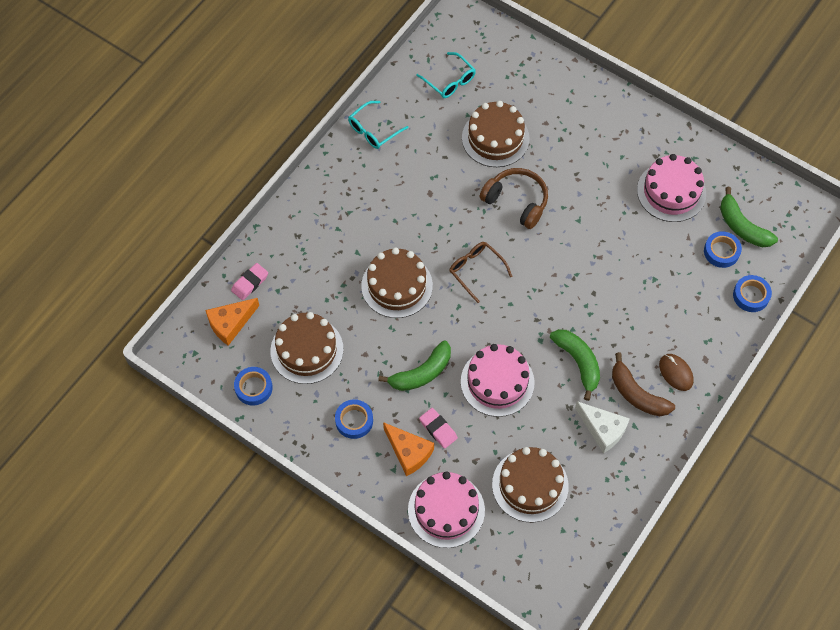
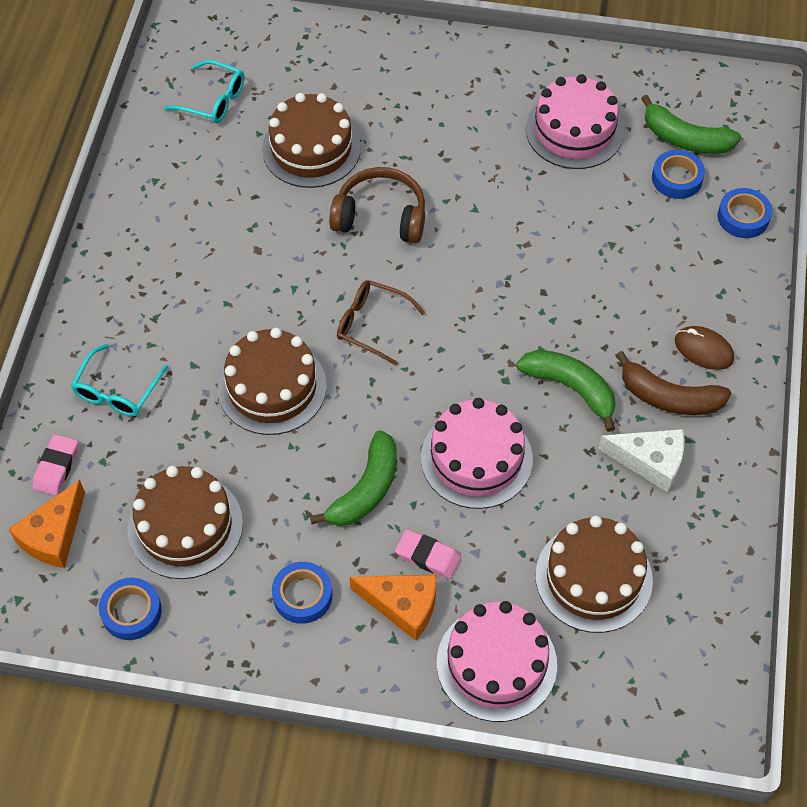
camera: 25 degrees left, 5 degrees down
turquoise glasses [348,101,408,149] -> turquoise glasses moved to [71,344,168,416]

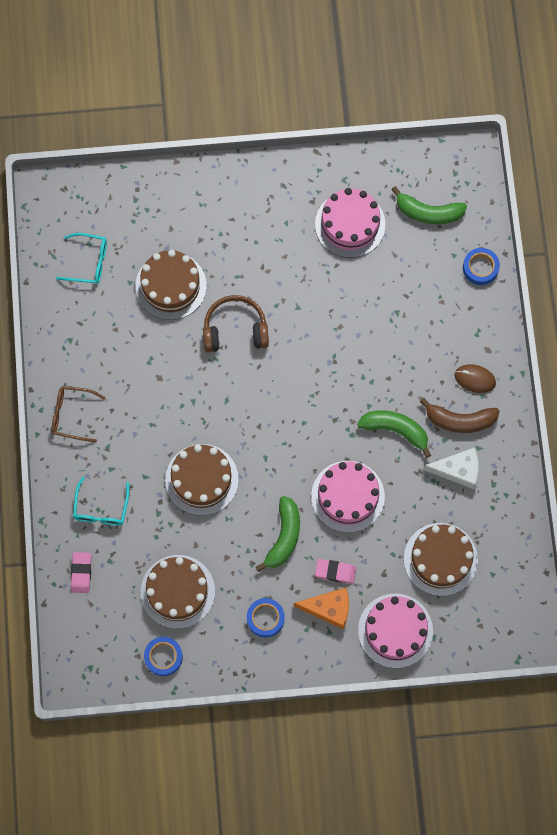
camera: 15 degrees left, 15 degrees up
orange cheese [9,480,85,568] -> none
brown glasses [337,280,425,365] -> brown glasses moved to [52,386,105,442]
blue tape [652,150,705,199] -> none

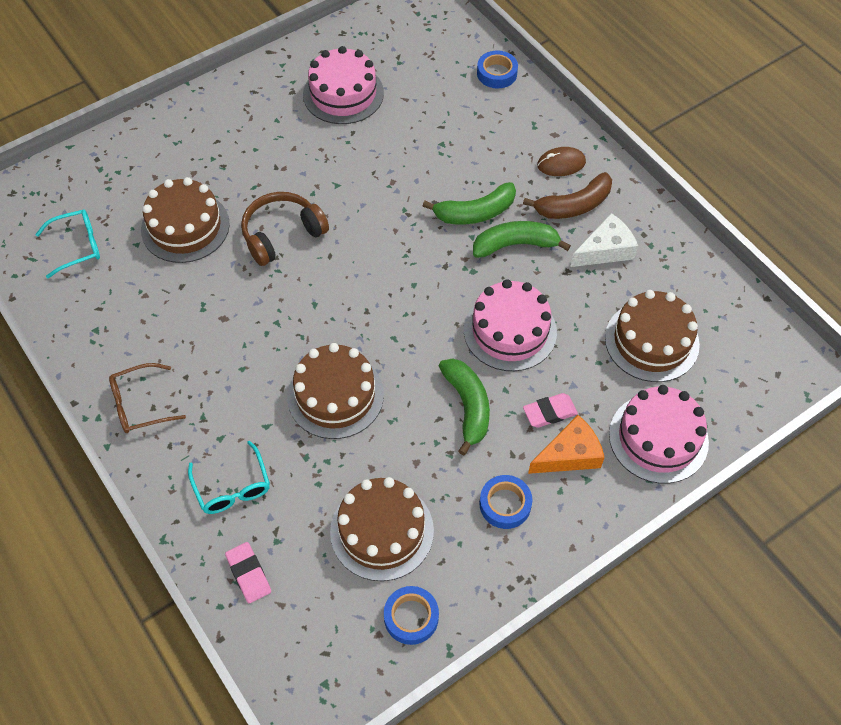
camera: 30 degrees left, 15 degrees down
green banana [391,186,467,224] -> green banana moved to [423,182,516,224]

